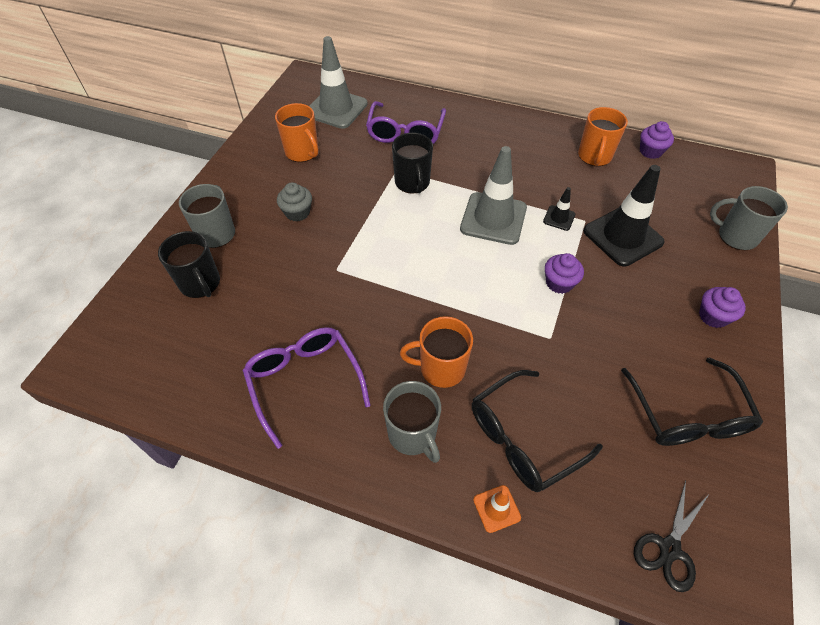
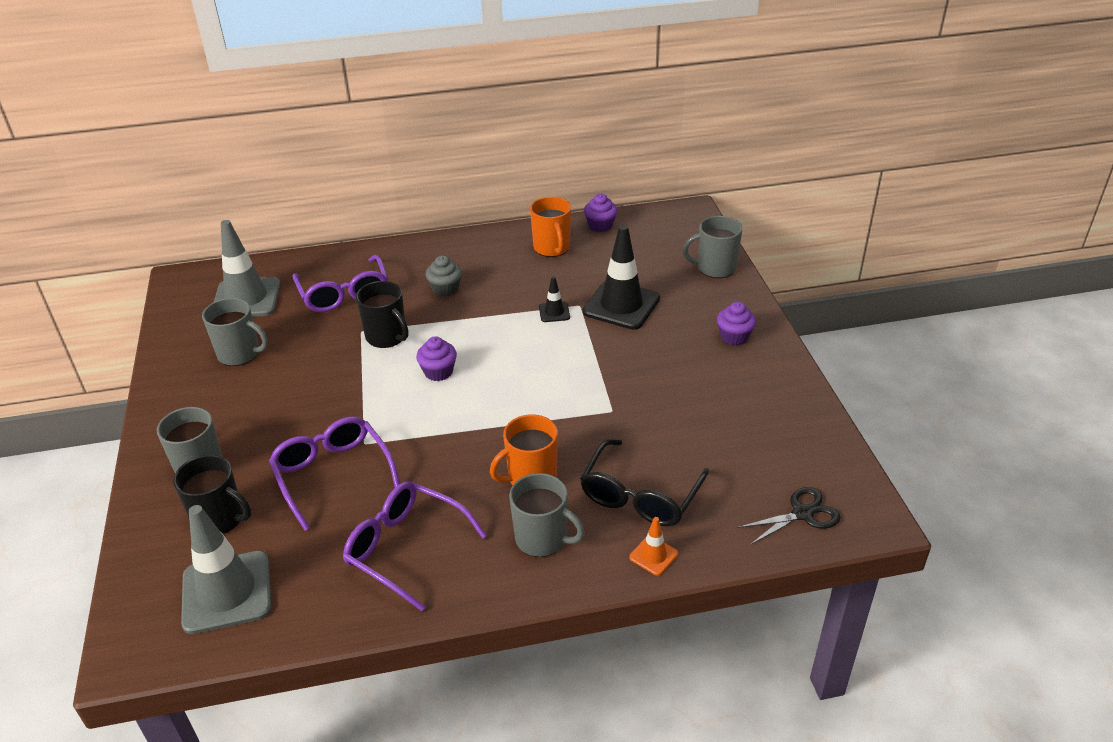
camera: 30 degrees left, 15 degrees down
orange mug [275,103,318,162] -> grey mug [202,298,268,366]
grey cupcake [277,183,312,222] -> grey cupcake moved to [426,255,462,297]
grey traffic cone [460,146,527,245] -> grey traffic cone moved to [181,505,271,634]
purple cupcake [545,253,584,294] -> purple cupcake moved to [416,336,457,381]
black glasses [621,357,763,446] -> none
black scissors [634,480,708,592] -> black scissors turned 120 degrees counterclockwise [737,487,841,545]
none -> purple glasses [269,416,400,531]

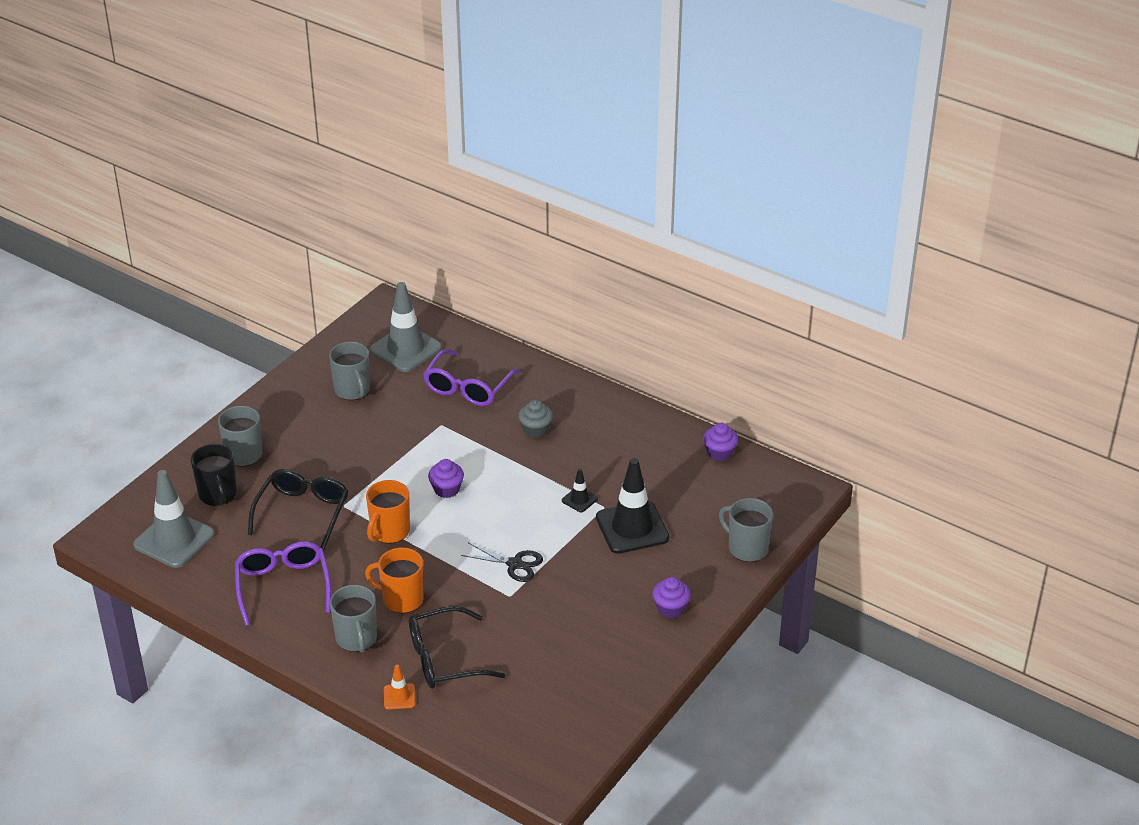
camera: 45 degrees right, 0 degrees up
purple glasses [269,416,400,531] -> black glasses [248,469,348,550]
black mug [356,281,408,348] -> none
orange mug [530,197,571,257] -> orange mug moved to [366,480,410,544]
black scissors [737,487,841,545] -> black scissors moved to [461,543,543,582]

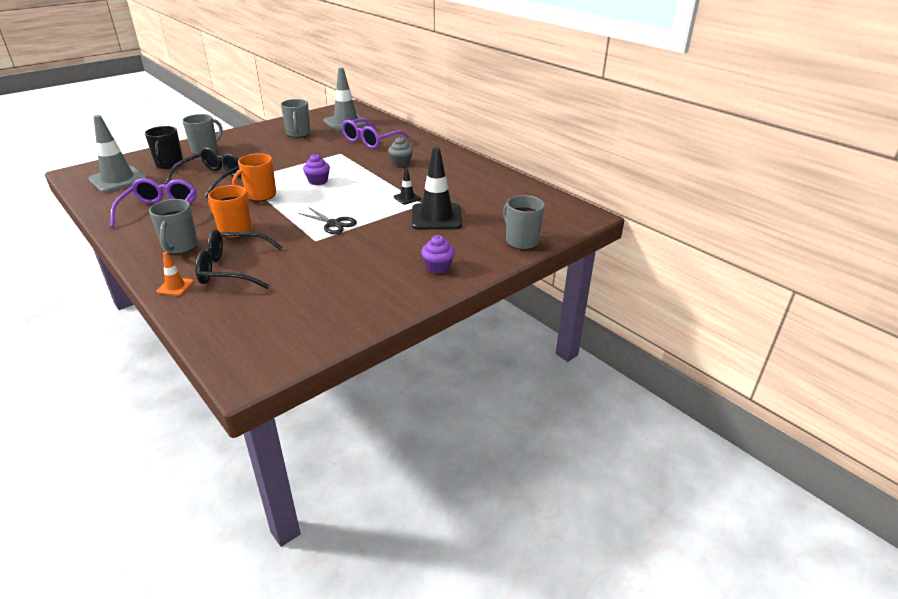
camera: 15 degrees right, 5 degrees down
purple cupcake [703,423,738,461] -> none

